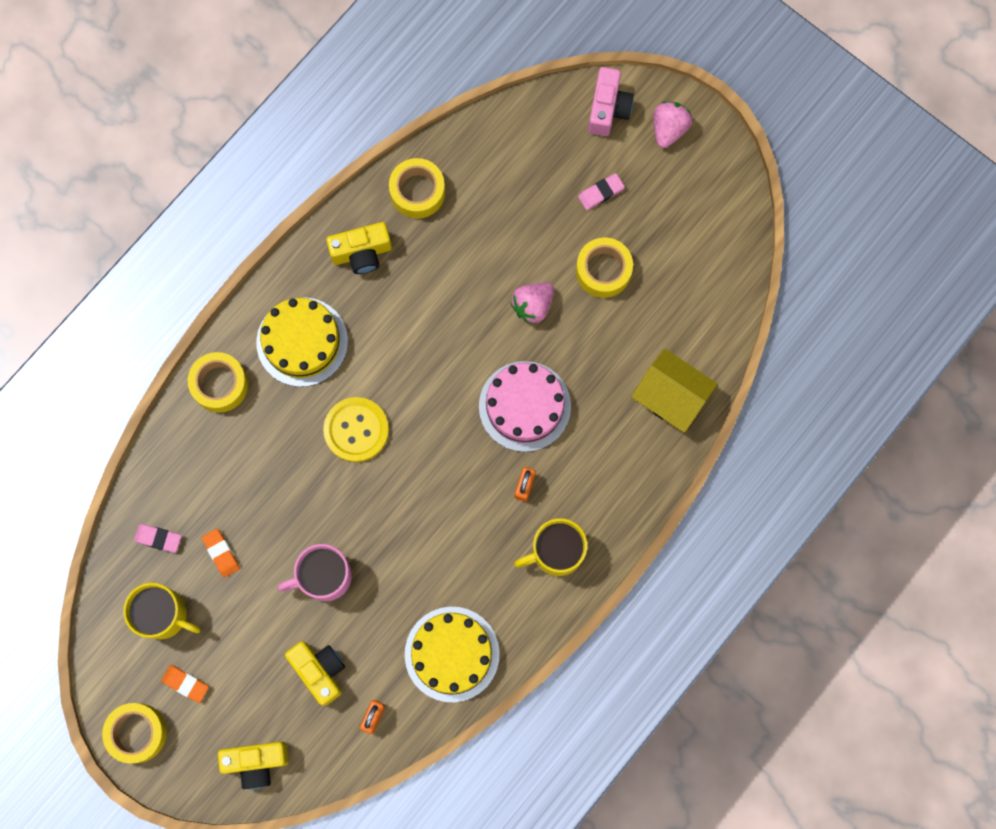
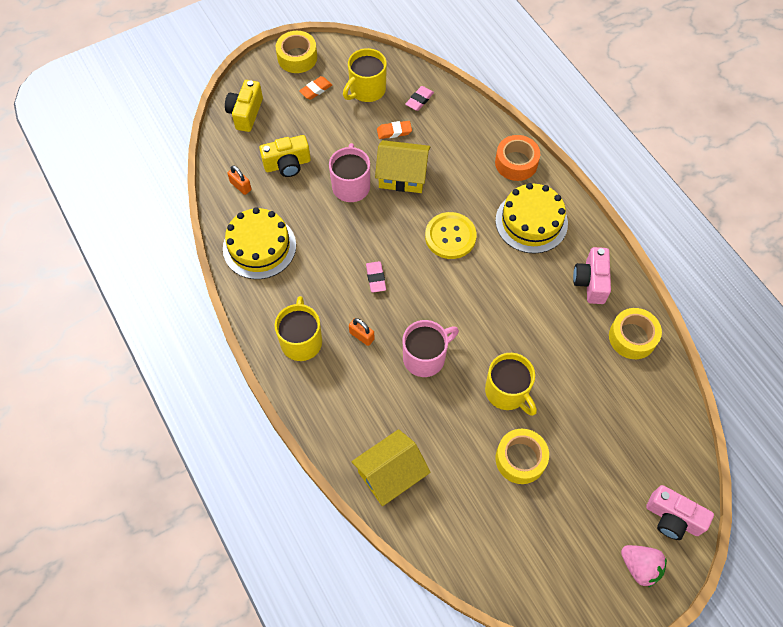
camera: 110 degrees right, 15 degrees down
yellow tape [188,352,248,413] -> orange tape [495,135,540,181]
yellow camera [326,222,392,274] -> pink camera [573,247,611,304]
pink cake [479,361,571,452] -> pink mug [403,320,459,377]
pink strawberry [510,283,554,325] -> yellow mug [485,353,537,416]
pink eraser [578,173,625,210] -> pink eraser moved to [366,261,386,293]
none -> yellow house [375,140,430,193]

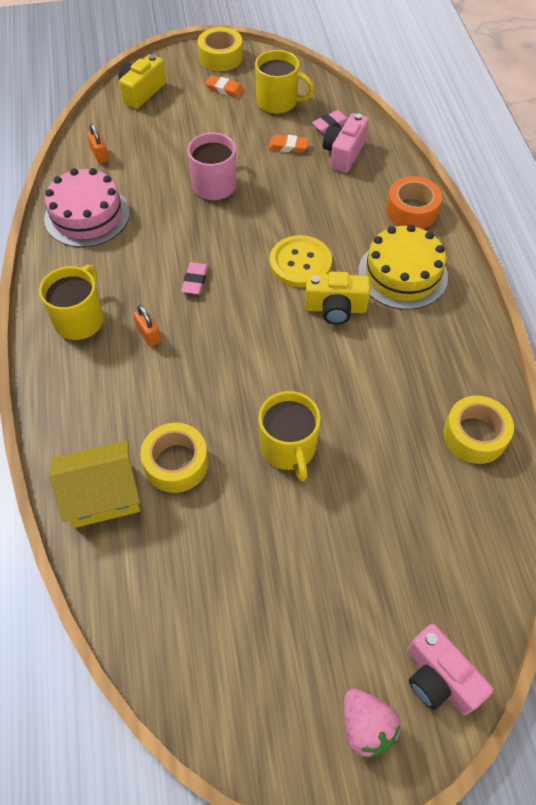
camera: 20 degrees right, 5 degrees down
yellow cake [223,207,296,279] -> pink cake [44,168,130,247]
yellow camera [259,135,311,177] -> yellow camera moved to [305,272,370,325]
orange eraser [299,76,332,100] -> orange eraser turned 45 degrees clockwise [205,75,244,98]
yellow mug [343,48,387,102] -> yellow mug turned 135 degrees counterclockwise [255,50,315,114]
yellow house [375,140,430,193] -> none
pink mug [403,320,459,377] -> none
yellow tape [495,429,549,484] -> yellow tape moved to [140,423,208,493]
pink camera [573,247,611,304] -> pink camera moved to [323,113,369,173]

